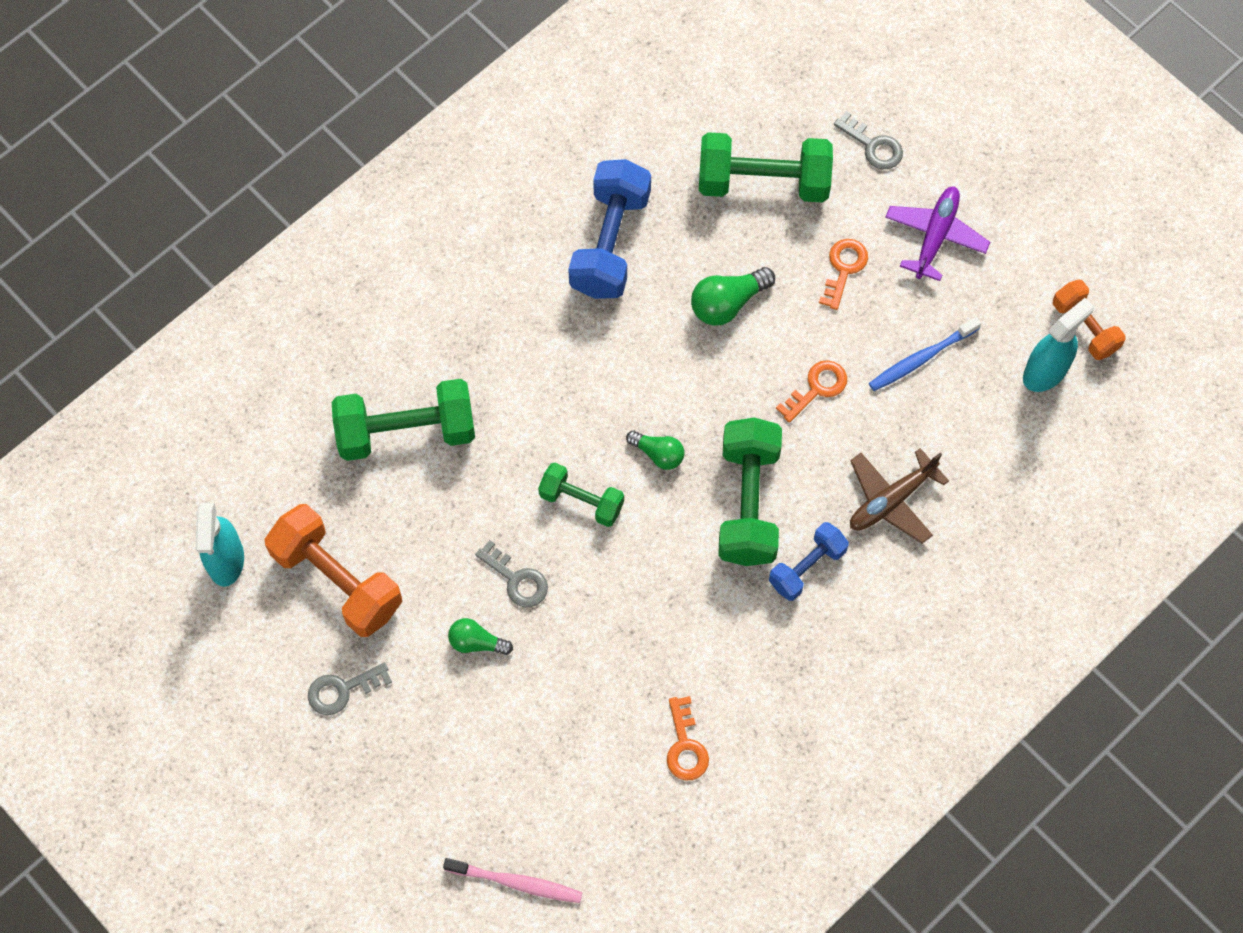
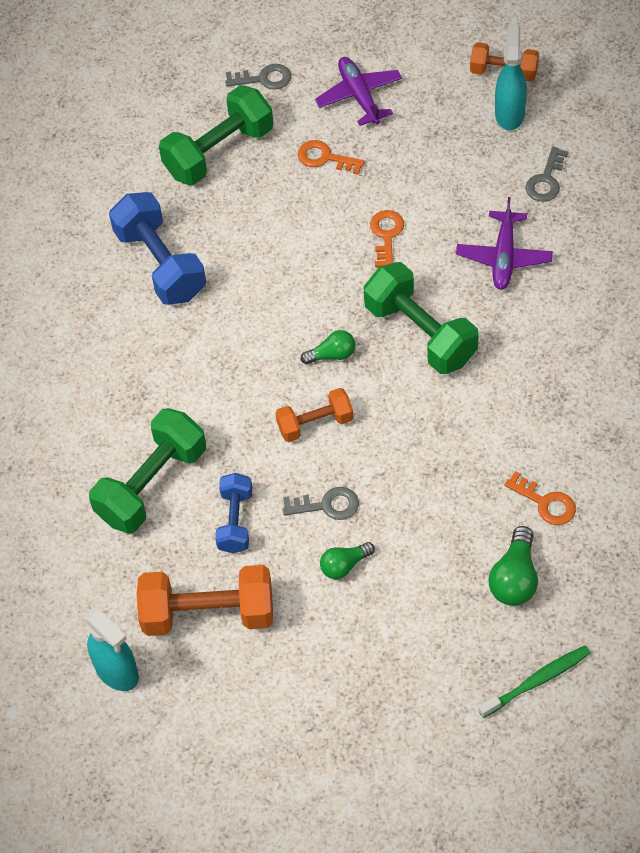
camera: 40 degrees left, 10 degrees down
grey key [308,663,392,715] -> grey key moved to [525,147,569,202]
pink toothbrush [443,858,583,903] -> green toothbrush [478,645,591,718]
green dumbbell [538,463,624,527] -> orange dumbbell [275,388,353,442]
green light bulb [691,267,775,326] -> green light bulb moved to [488,526,538,606]
blue dumbbell [769,522,849,601] -> blue dumbbell moved to [215,473,252,553]
orange key [819,239,868,310] -> orange key turned 45 degrees counterclockwise [298,140,365,175]
brown plane [850,448,949,544] -> purple plane [456,197,553,290]
blue toothbrush [869,317,981,391] -> none

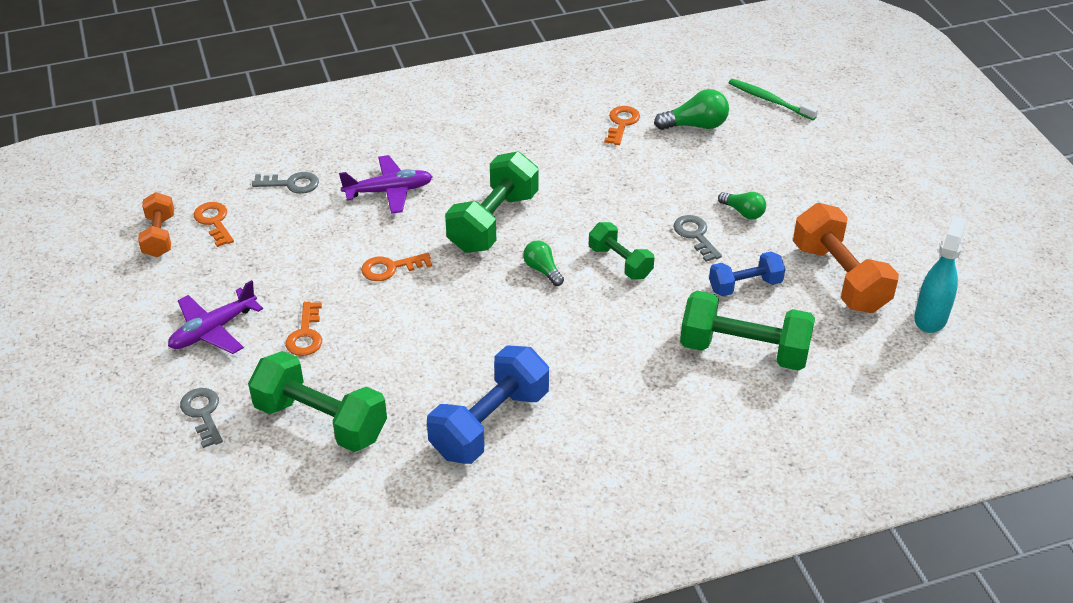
camera: 115 degrees left, 15 degrees down
orange dumbbell [275,388,353,442] -> green dumbbell [589,222,654,280]
turquoise spray bottle [495,24,527,130] -> orange key [194,202,234,247]

